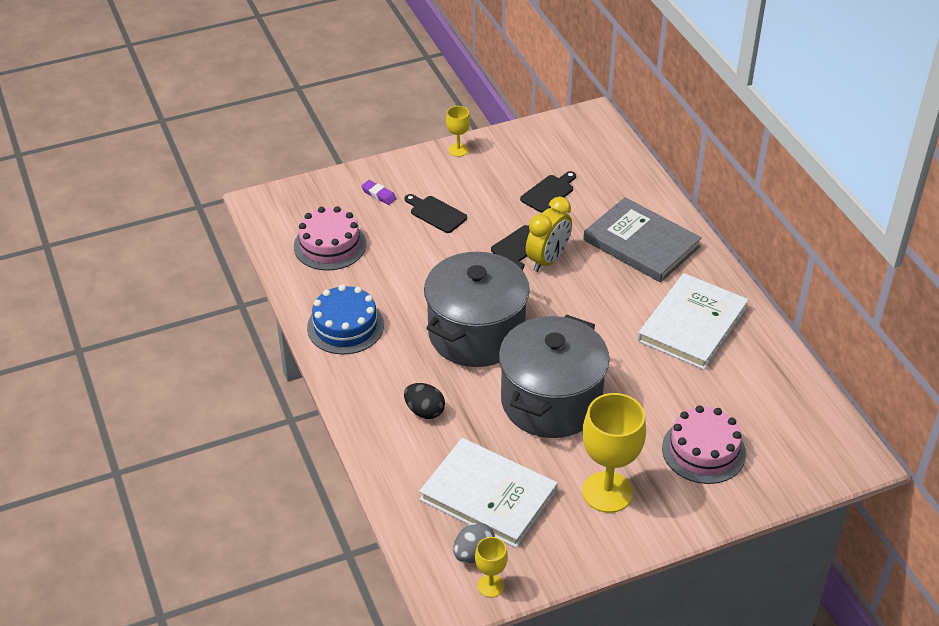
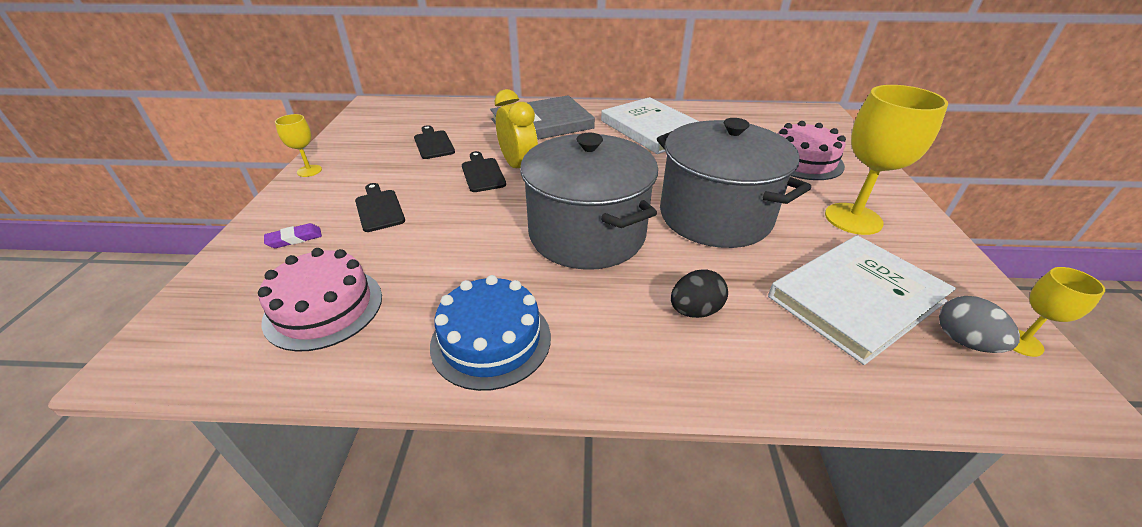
camera: 65 degrees left, 5 degrees down
black cutting board [405,194,467,233] -> black cutting board turned 90 degrees clockwise [355,183,405,232]

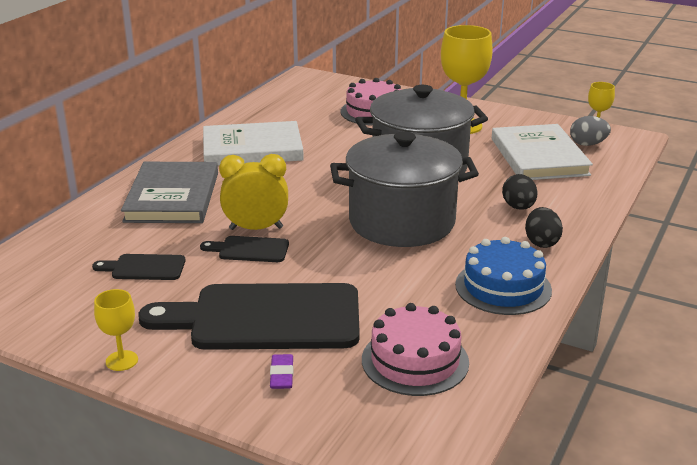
camera: 65 degrees left, 10 degrees down
black cutting board [355,183,405,232] -> black cutting board [138,283,360,350], size x2.23
none -> black egg [525,207,563,248]

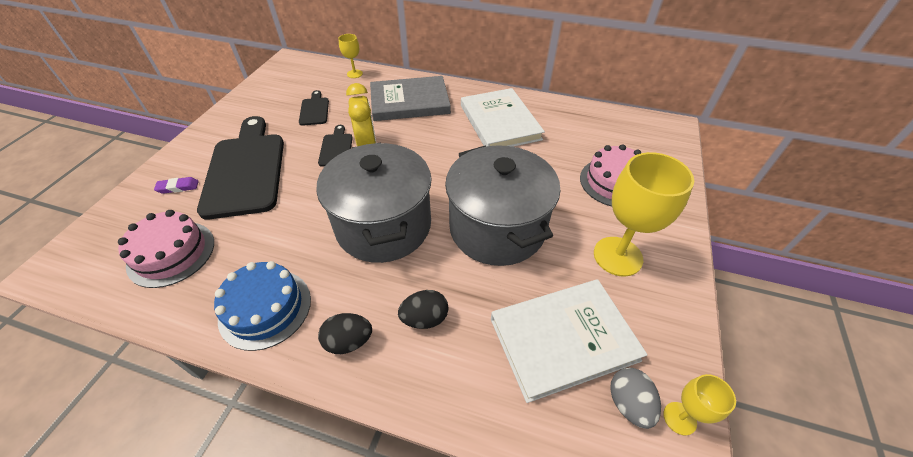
camera: 80 degrees right, 20 degrees up
yellow goblet [94,289,138,371] -> yellow goblet moved to [338,34,363,78]

